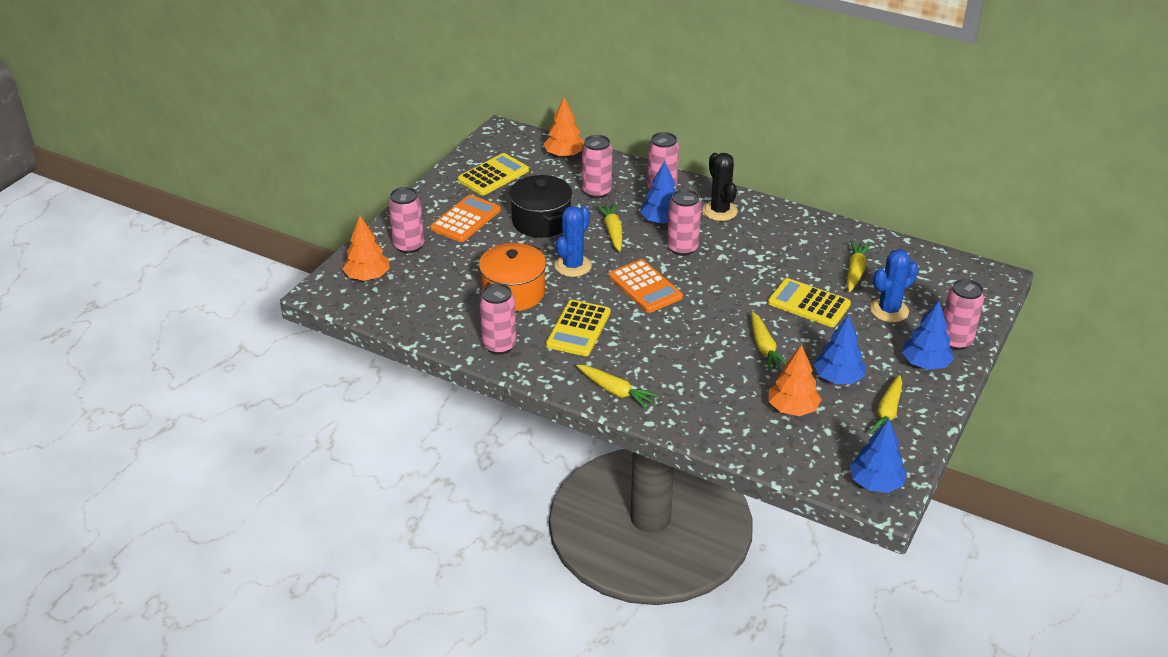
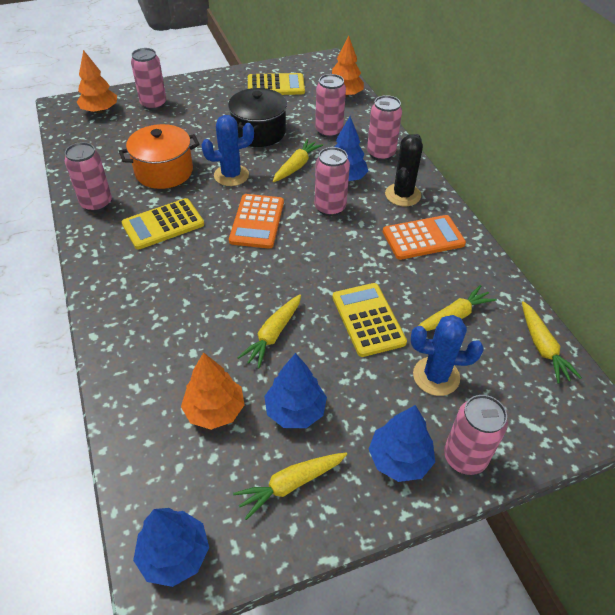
camera: 40 degrees right, 10 degrees up
orange calculator [430,195,501,242] -> orange calculator moved to [383,215,466,260]
yellow carrot [576,365,659,409] -> yellow carrot moved to [522,301,582,384]

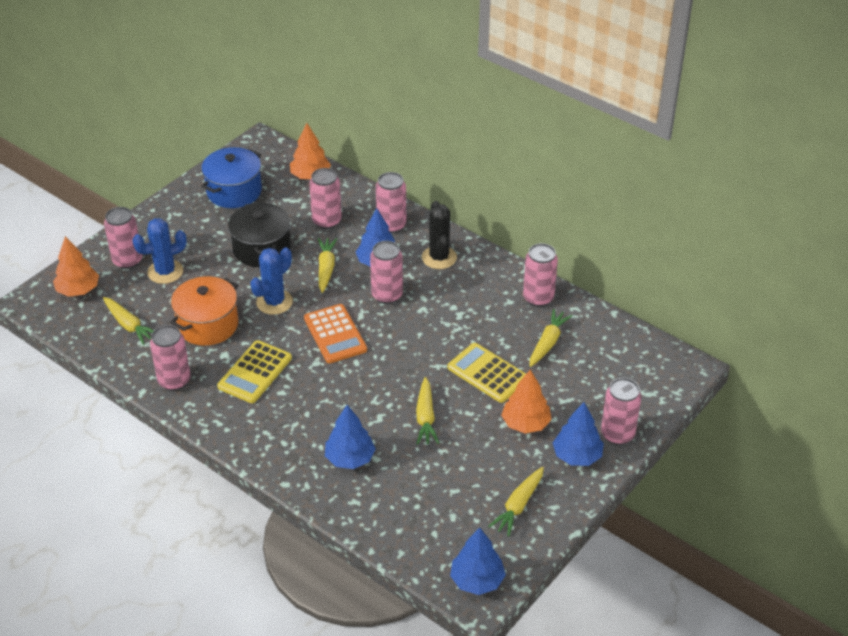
camera: 30 degrees left, 5 degrees down
orange tree [181,352,245,430] -> orange tree moved to [501,370,552,433]
yellow calculator [248,73,305,95] -> blue pot [201,147,262,208]
blue tree [264,353,327,428] -> blue tree moved to [325,405,376,469]
orange calculator [383,215,466,260] -> none
blue cactus [411,315,484,396] -> blue cactus moved to [132,218,187,284]
yellow carrot [522,301,582,384] -> yellow carrot moved to [103,297,154,345]
none -> pink can [523,243,558,307]

